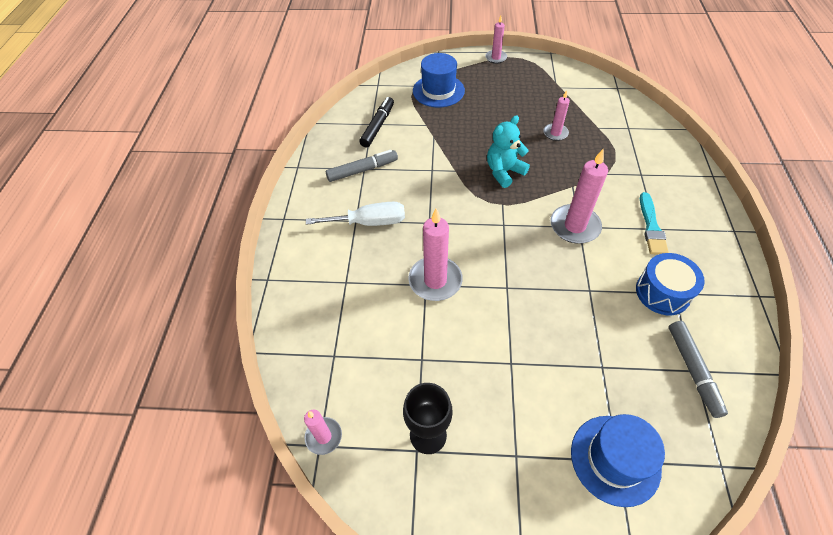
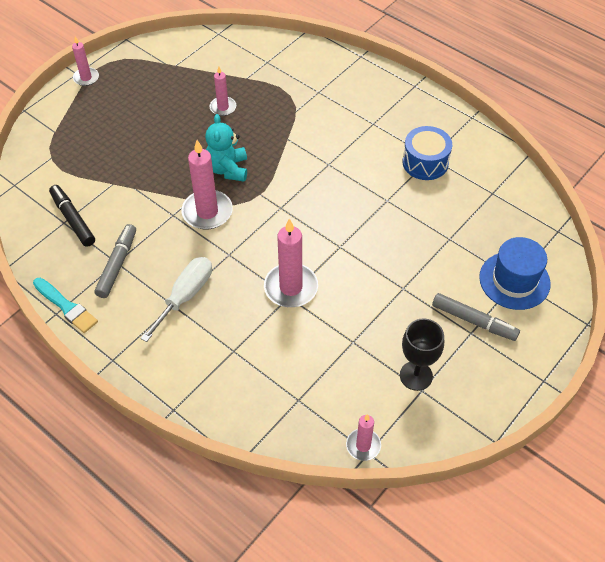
camera: 55 degrees left, 0 degrees up
blue hat [413,53,465,107] -> none
pink candle [550,149,608,244] -> pink candle moved to [181,140,233,230]
turquoise brush [640,192,669,255] -> turquoise brush moved to [33,278,98,333]
grey marker [669,321,728,418] -> grey marker moved to [432,293,520,341]

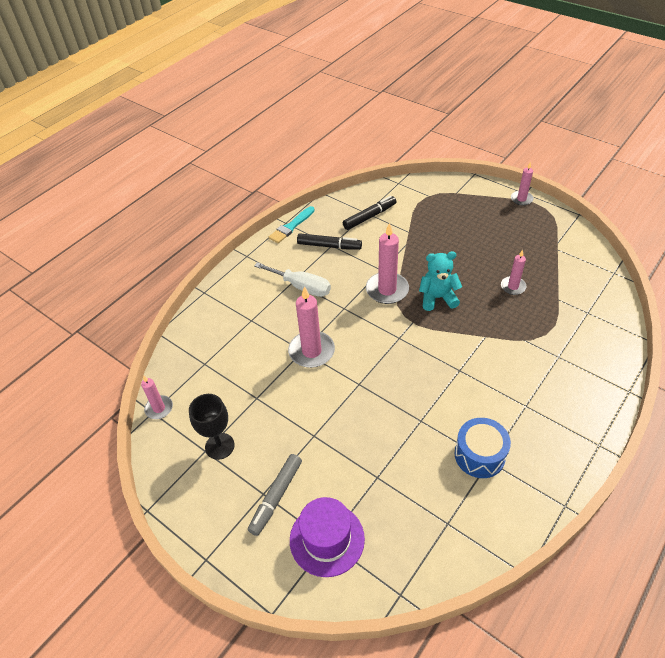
camera: 90 degrees right, 5 degrees down
grey marker [94,224,136,298] -> black marker [297,233,362,250]
blue hat [479,237,551,310] -> purple hat [290,497,365,577]

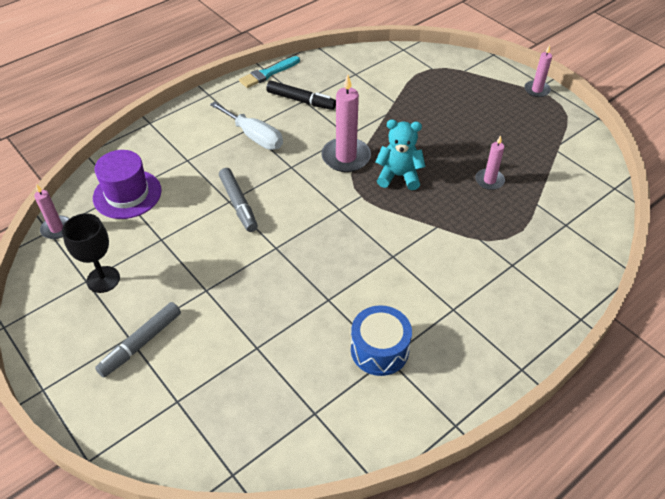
camera: 10 degrees right, 0 degrees up
pink candle [288,286,335,368] -> grey marker [219,168,258,232]
purple hat [290,497,365,577] -> purple hat moved to [93,150,162,219]
black marker [343,196,396,230] -> none

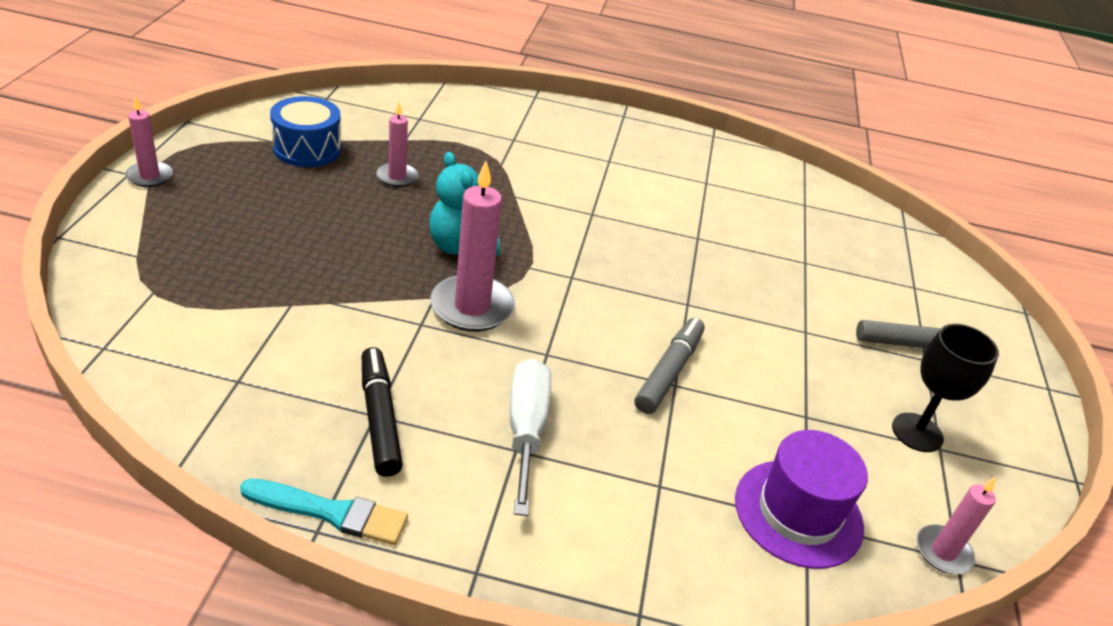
camera: 135 degrees left, 10 degrees down
blue drum [351,305,412,376] -> blue drum moved to [270,96,341,167]

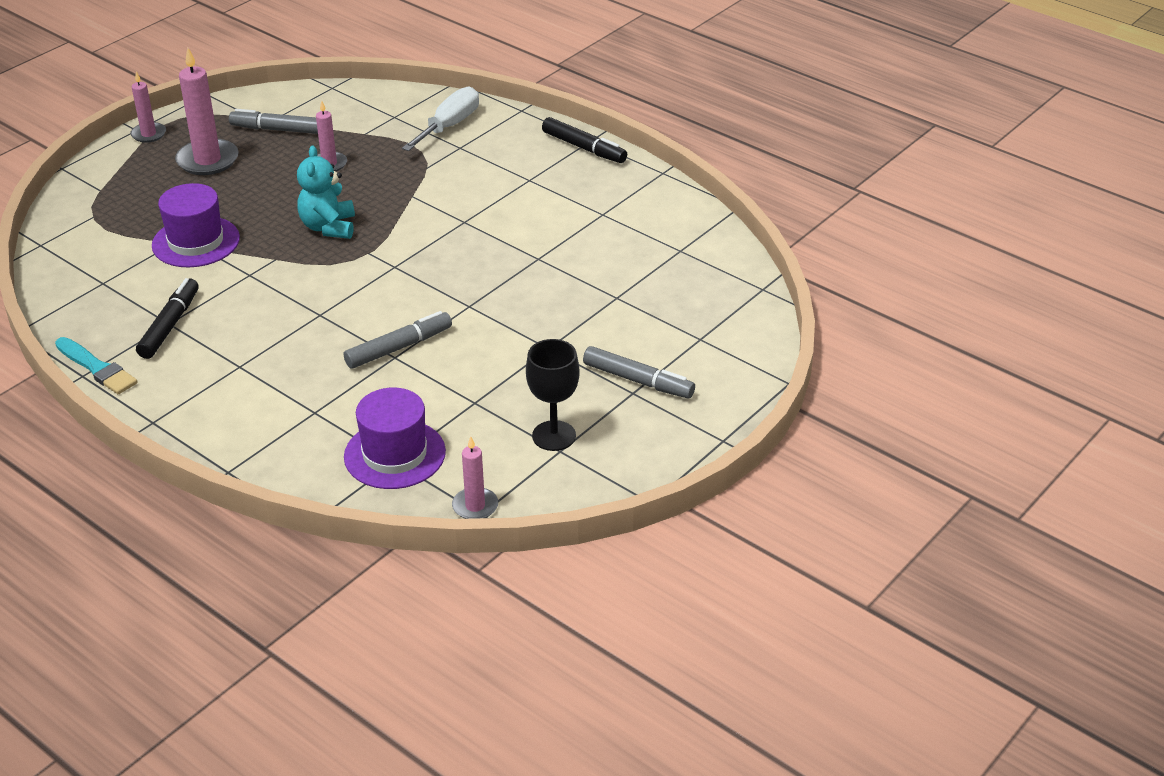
camera: 35 degrees right, 0 degrees up
blue drum [270,96,341,167] -> grey marker [229,109,318,134]
pink candle [430,161,515,332] -> pink candle moved to [175,48,238,175]
white screwdriver [510,358,551,516] -> white screwdriver moved to [402,87,479,151]
none -> purple hat [152,183,240,267]
none -> black marker [542,117,627,163]

